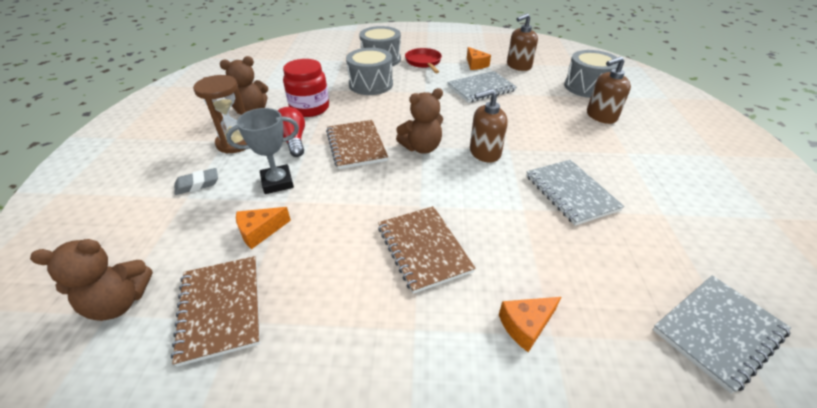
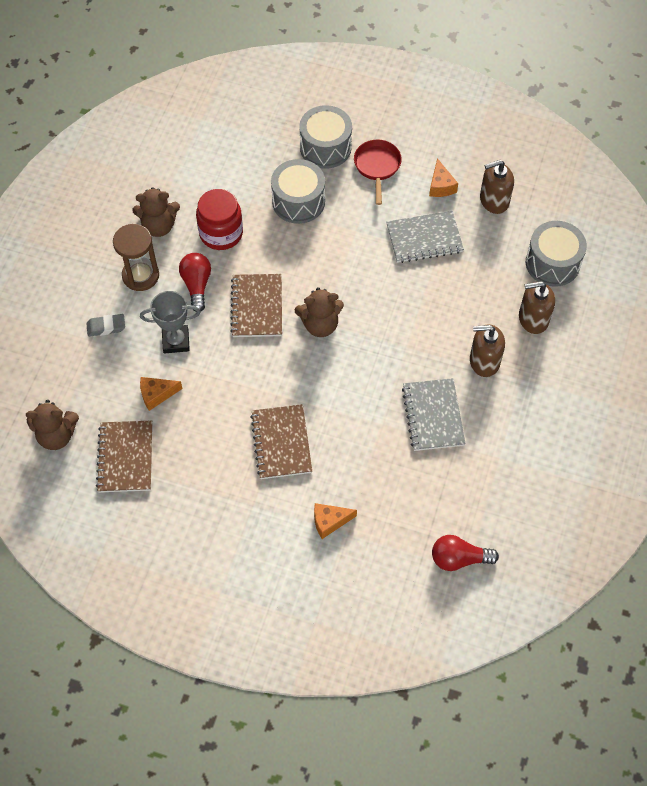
camera: 15 degrees right, 20 degrees up
brown soap dispenser [470,89,508,163] -> brown soap dispenser moved to [470,324,505,377]
grey notebook [653,275,791,394] -> red light bulb [432,535,499,571]

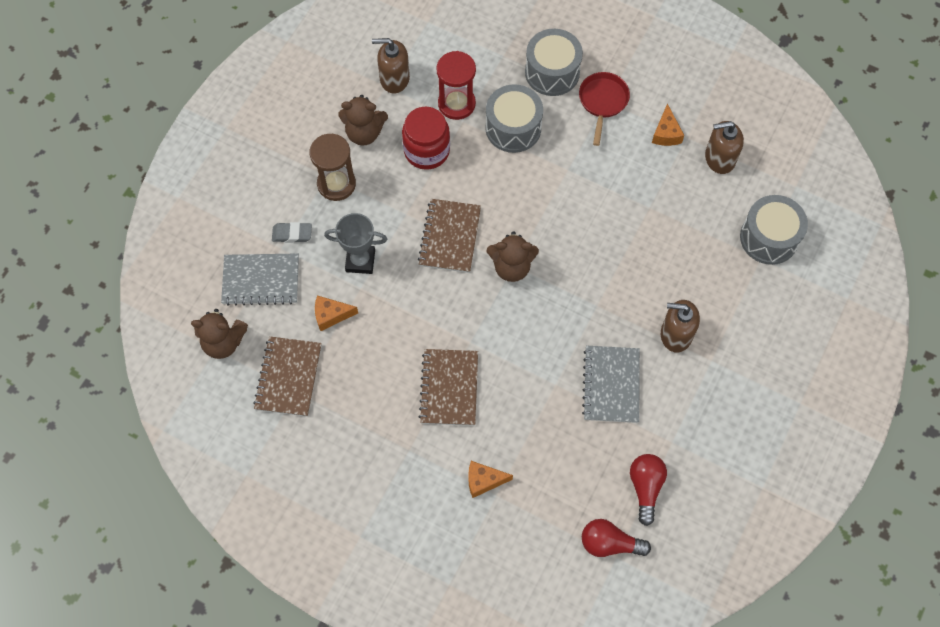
camera: 10 degrees right, 5 degrees up
red light bulb [179,253,211,312] -> red light bulb moved to [630,454,667,526]
grey notebook [387,211,464,263] -> grey notebook moved to [221,253,299,306]
brown soap dispenser [519,281,555,334] -> brown soap dispenser moved to [372,38,410,94]
none -> red hourglass [436,51,476,120]

